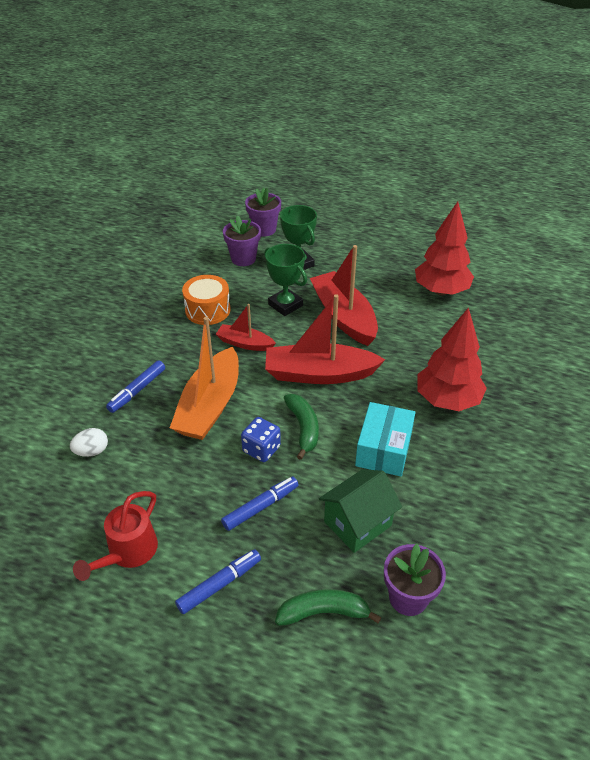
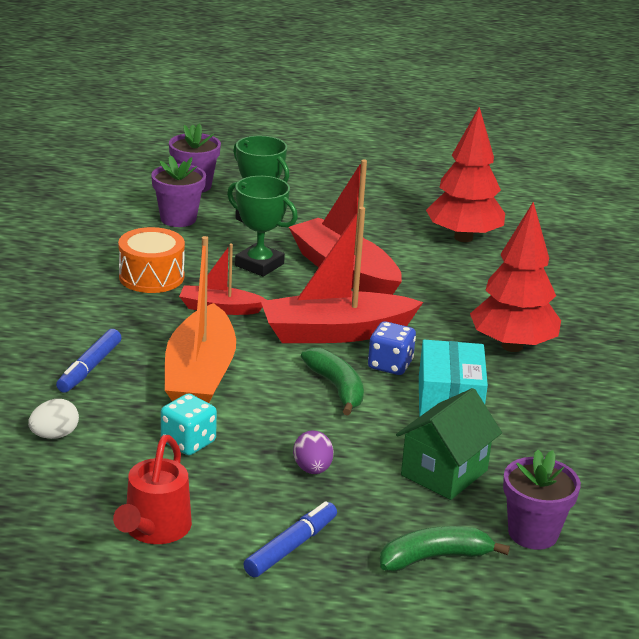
camera: 15 degrees left, 15 degrees down
blue marker [221,476,299,531] -> purple egg [293,431,334,474]
blue dice [241,417,281,462] -> blue dice moved to [368,321,416,375]
none -> turquoise dice [161,393,217,455]

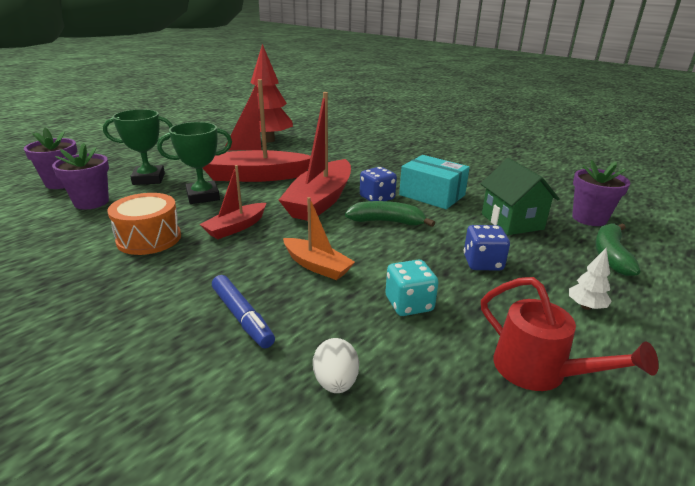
camera: 55 degrees left, 0 degrees up
orange boat [165,236,236,403] -> orange boat [283,197,355,280], size x0.55
blue marker [243,501,337,577] -> white tree [569,248,612,310]
purple egg [293,431,334,474] -> blue dice [464,225,510,271]
red tree [470,202,561,352] -> none

